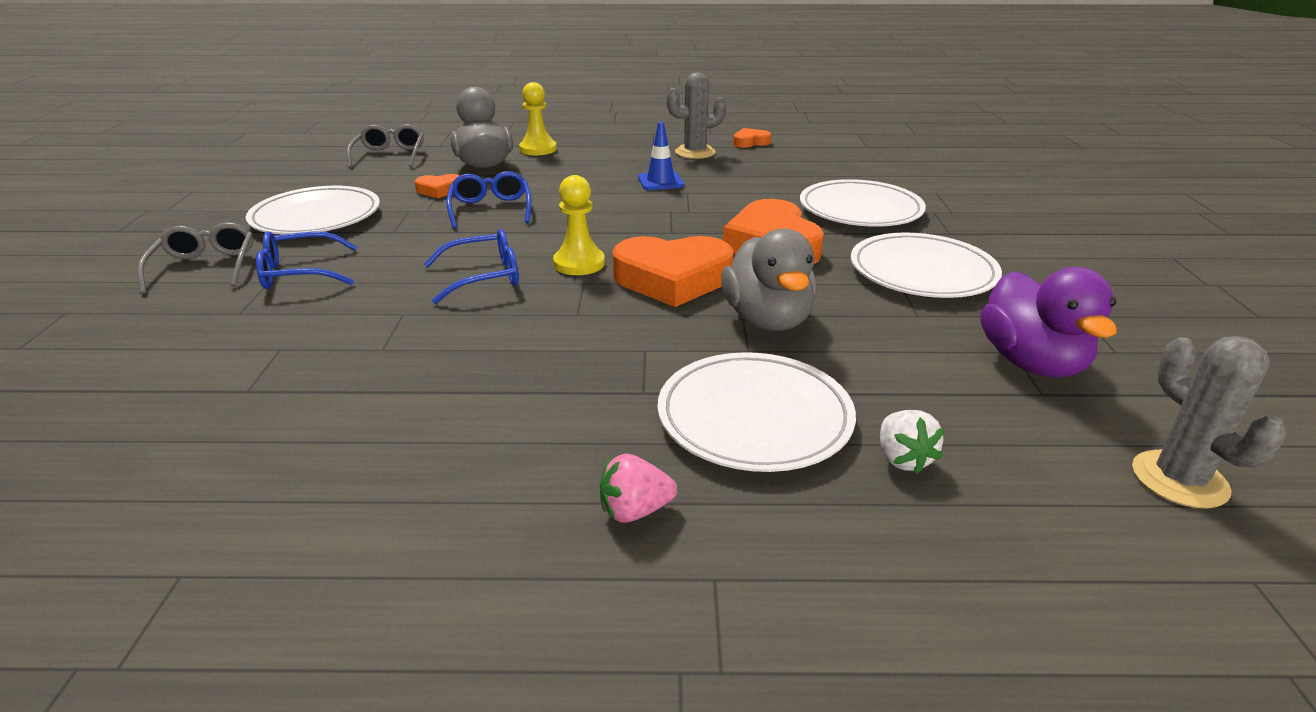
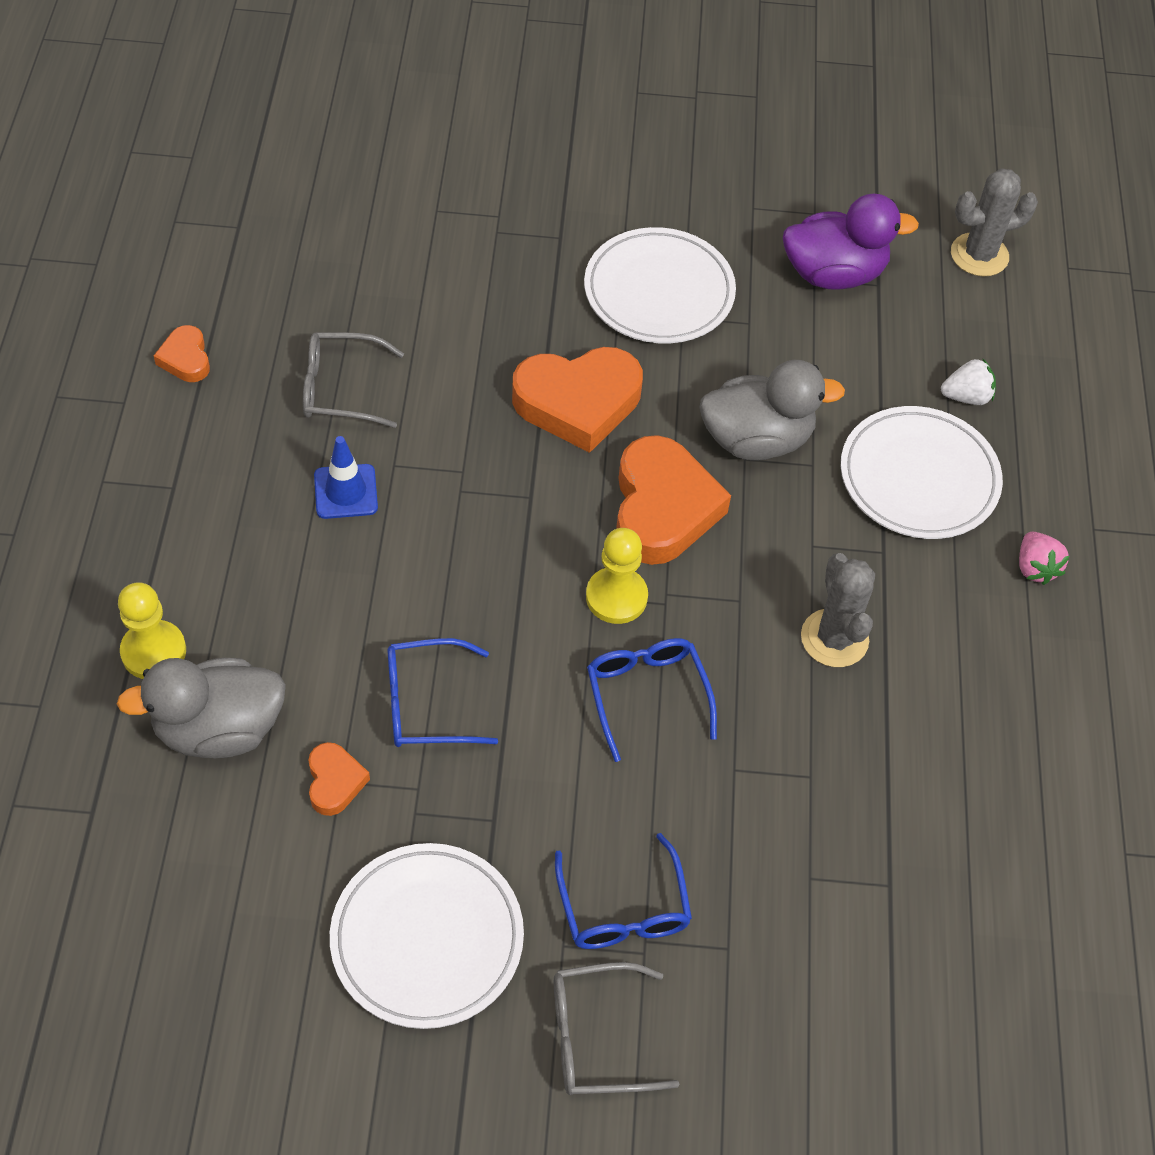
camera: 90 degrees left, 25 degrees up
grey glasses [347,124,424,168] -> grey glasses moved to [303,332,404,428]
grey cactus [667,72,726,159] -> grey cactus moved to [801,553,875,667]
white plate [800,179,926,227] -> none

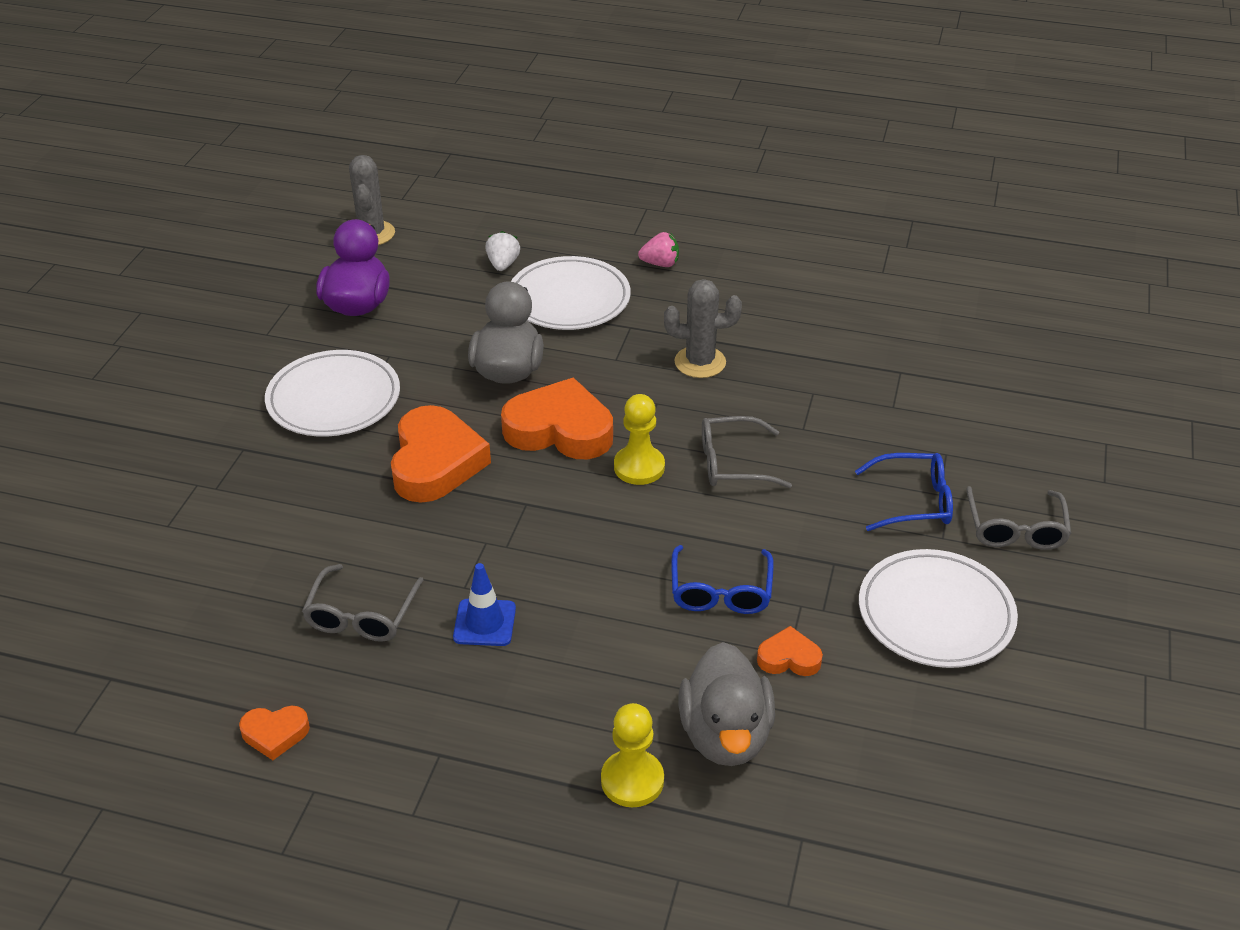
camera: 75 degrees left, 15 degrees down
blue glasses [587,638,717,762] -> grey glasses [702,416,792,488]

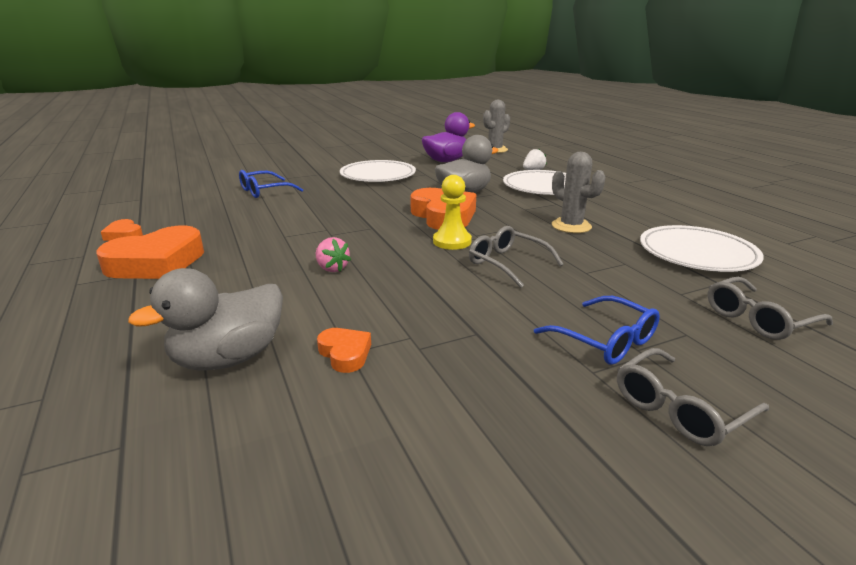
camera: 50 degrees right, 15 degrees down
grey glasses [302,564,423,642] -> grey glasses moved to [707,277,833,340]
orange heart [391,405,491,503] -> orange heart moved to [96,225,204,279]
blue traffic cone [453,563,516,646] -> none
yellow pawn [601,703,664,807] -> none
pink strawberry [638,232,679,267] -> pink strawberry moved to [316,237,351,272]
blue glasses [671,545,774,614] -> blue glasses moved to [239,170,303,198]
white plate [859,549,1018,668] -> white plate moved to [640,225,764,272]

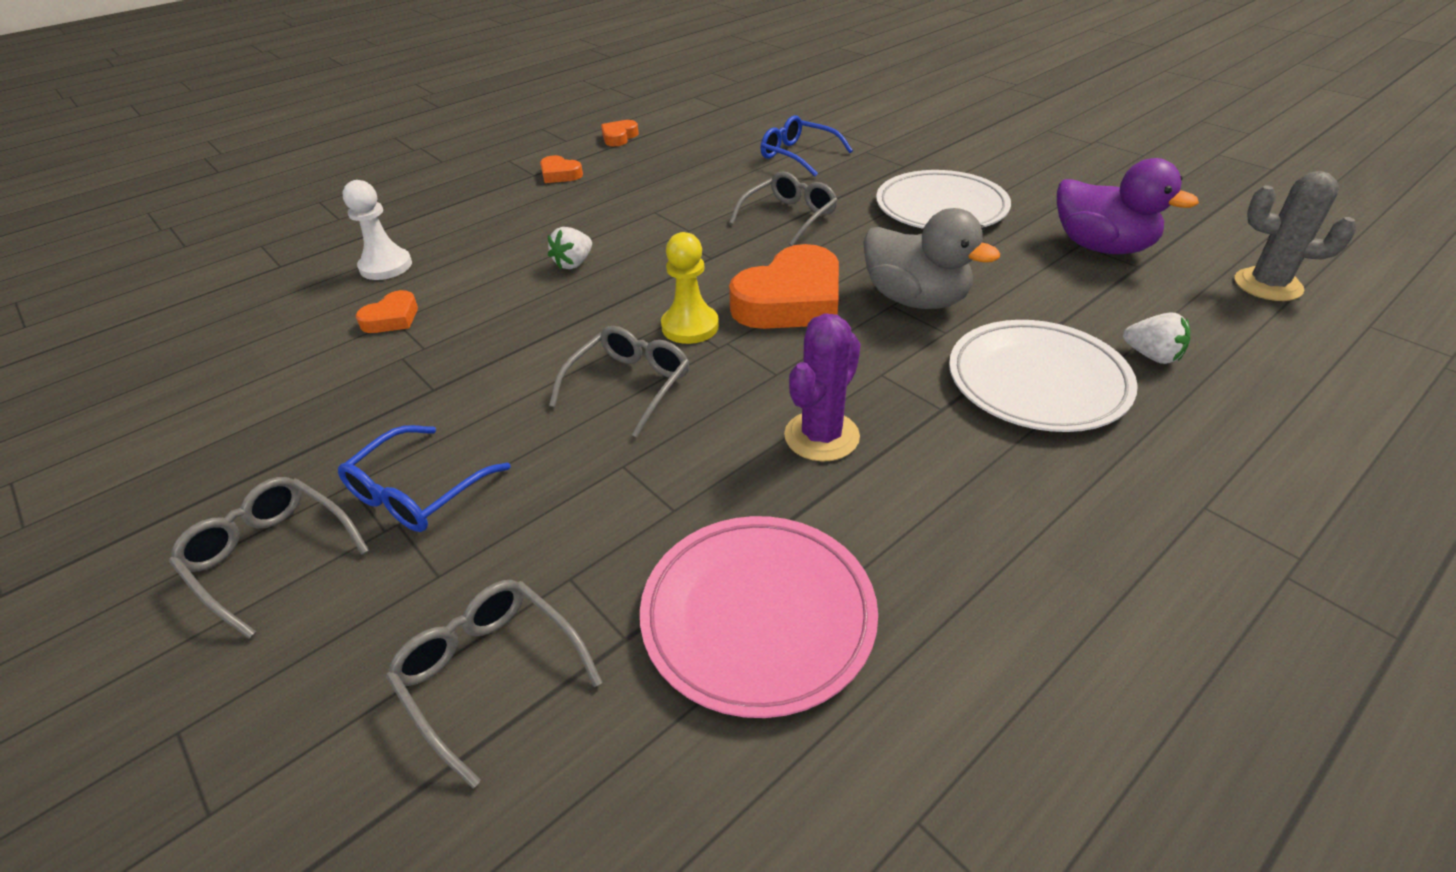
camera: 75 degrees right, 15 degrees up
orange heart [96,225,204,279] -> orange heart [540,155,583,183], size x0.48
grey duck [128,268,283,371] -> white pawn [343,180,412,280]
pink strawberry [316,237,351,272] -> white strawberry [548,227,592,269]
grey cactus [552,152,605,233] -> purple cactus [784,314,861,462]
white plate [640,225,764,272] -> pink plate [640,516,878,718]
none -> grey glasses [729,171,838,246]

